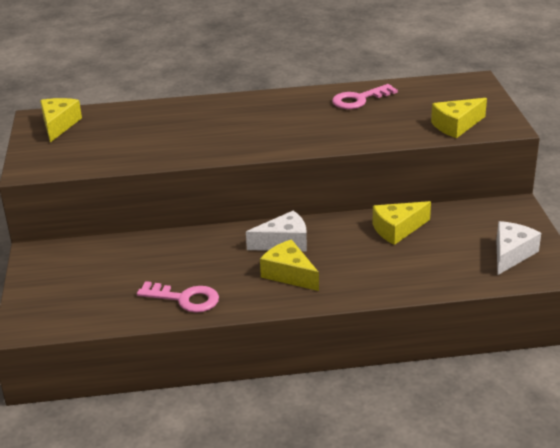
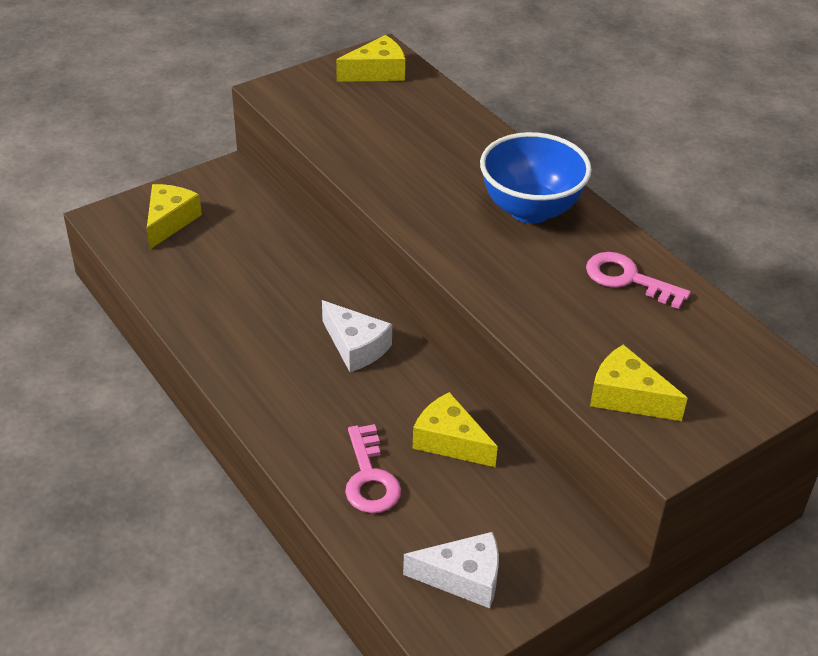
camera: 60 degrees right, 10 degrees up
pink key [137,281,219,313] -> pink key moved to [345,424,401,513]
yellow cheese [260,239,319,291] -> yellow cheese moved to [147,184,202,249]
none -> blue bowl [480,132,592,224]

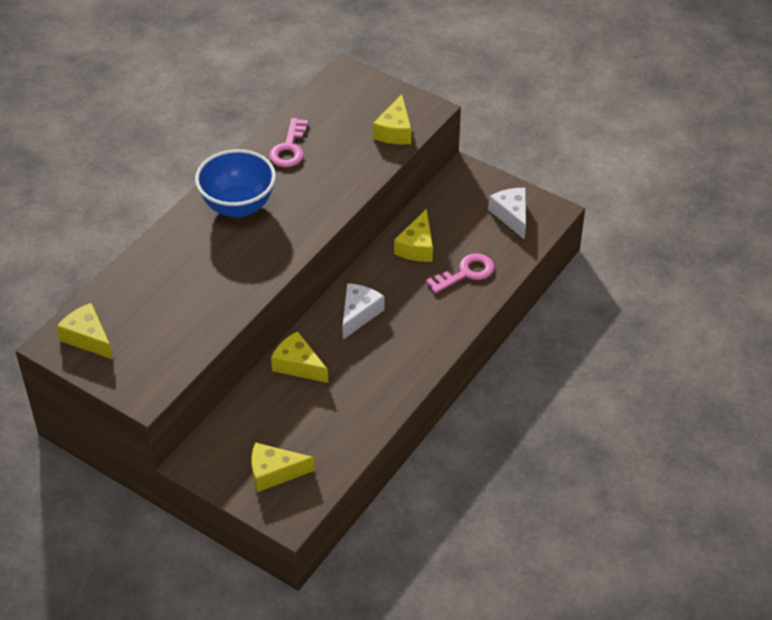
camera: 110 degrees left, 5 degrees up
none -> yellow cheese [271,331,328,383]

